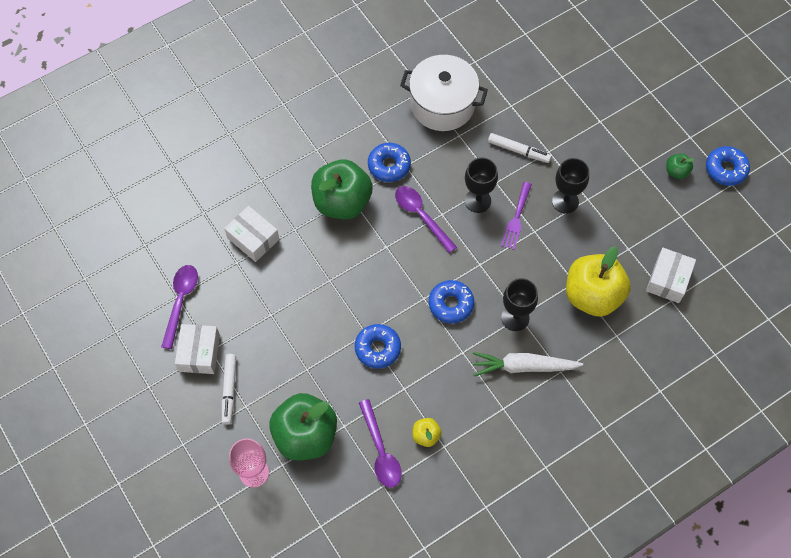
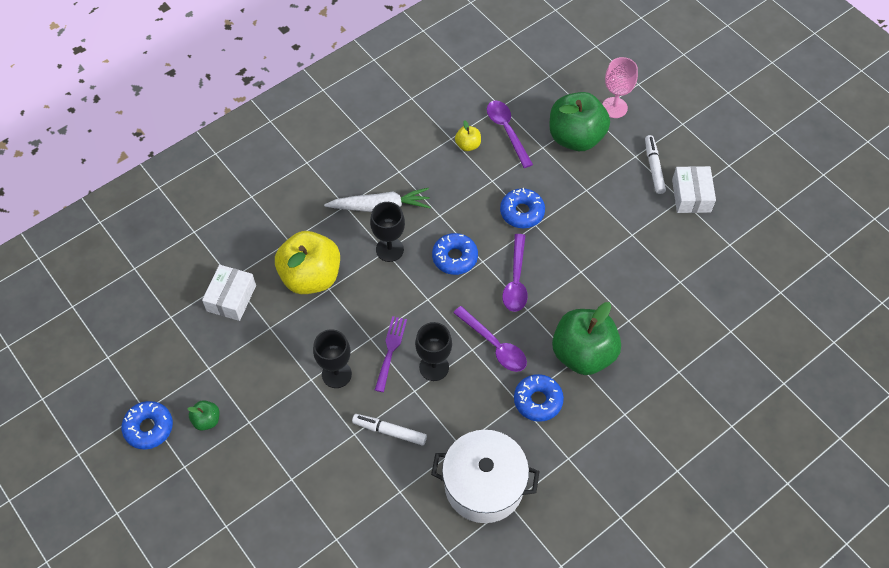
camera: 175 degrees right, 5 degrees down
purple spoon [161,265,198,349] -> purple spoon moved to [502,234,528,312]
white box [224,206,279,262] -> none

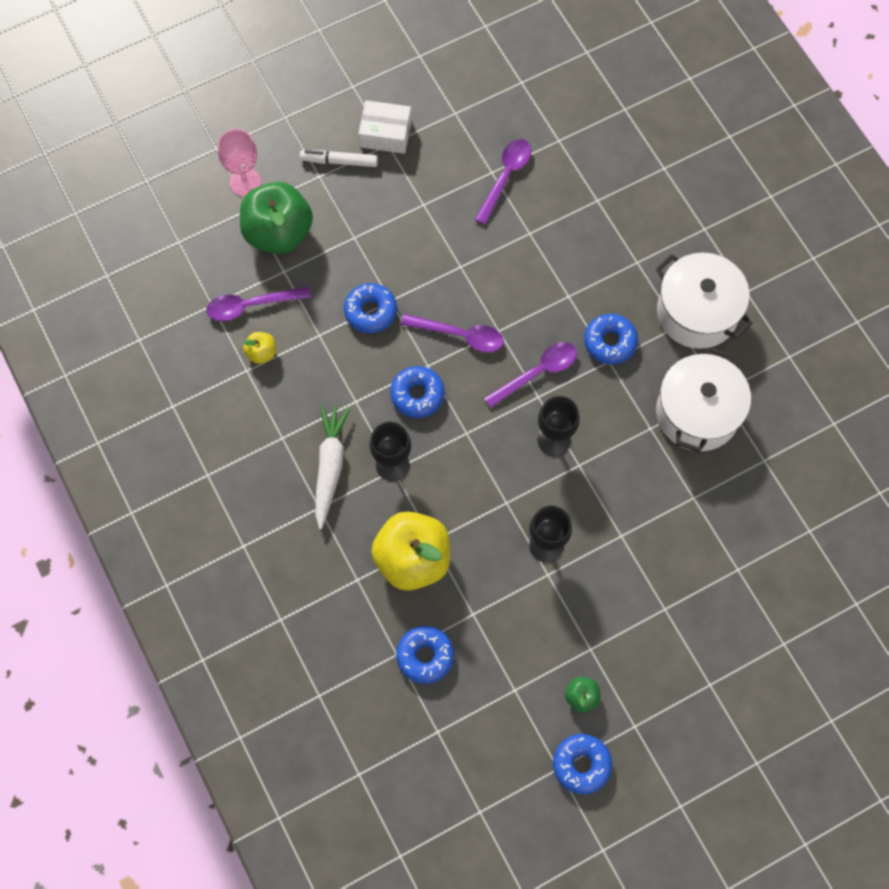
camera: 80 degrees left, 10 degrees up
white box [202,265,256,321] -> blue donut [396,626,454,684]
white marker [352,414,427,446] -> none
purple fork [375,316,407,392] -> none
green apple [552,302,621,375] -> none
none -> purple spoon [475,139,531,225]
none -> white pot [656,253,753,349]

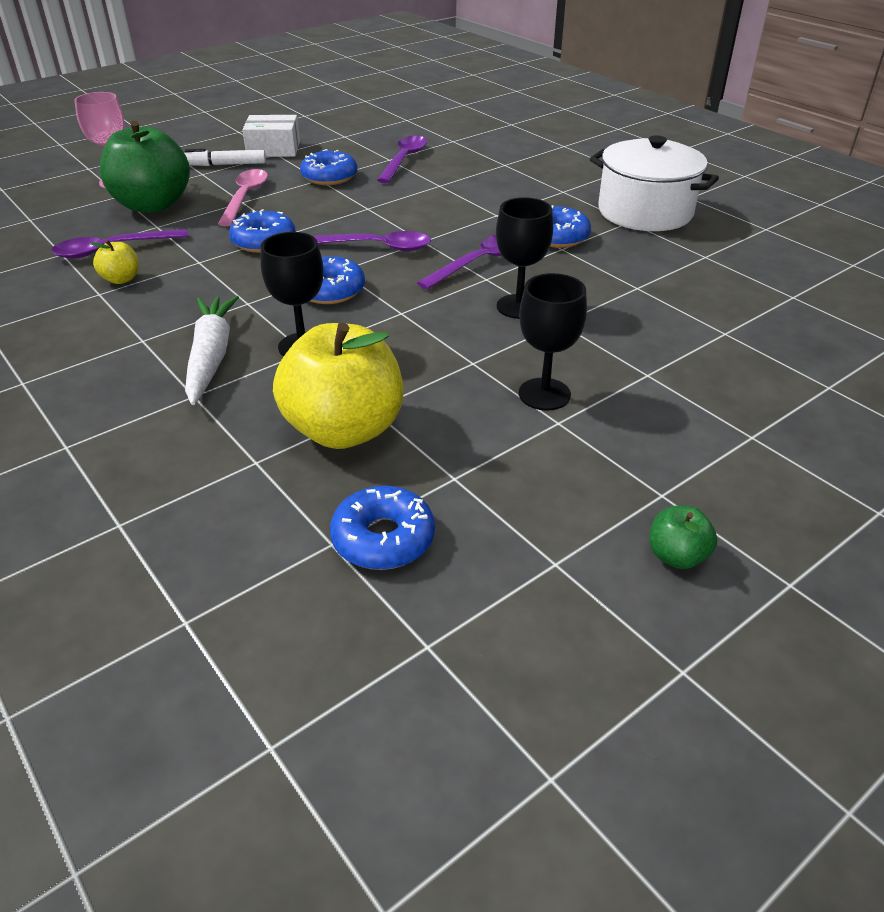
camera: 10 degrees left, 30 degrees down
blue donut [553,734,612,794] -> blue donut moved to [300,149,357,185]
white pot [656,347,751,452] -> none
none -> pink spoon [218,169,268,226]

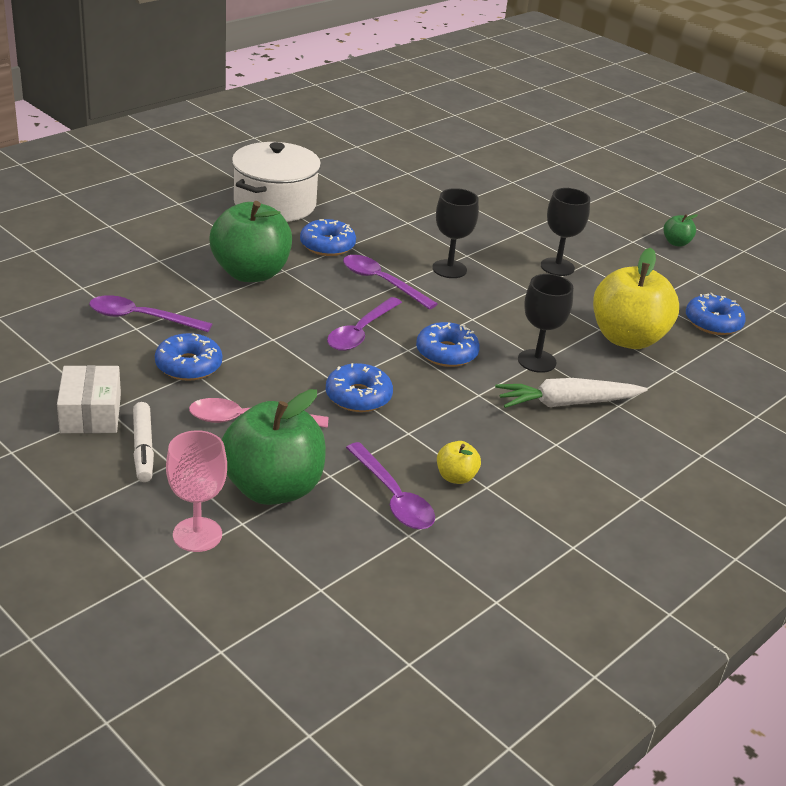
camera: 100 degrees left, 5 degrees down
purple spoon [313,231,431,251] -> purple spoon turned 150 degrees counterclockwise [327,297,402,351]
none -> green apple [209,201,292,282]

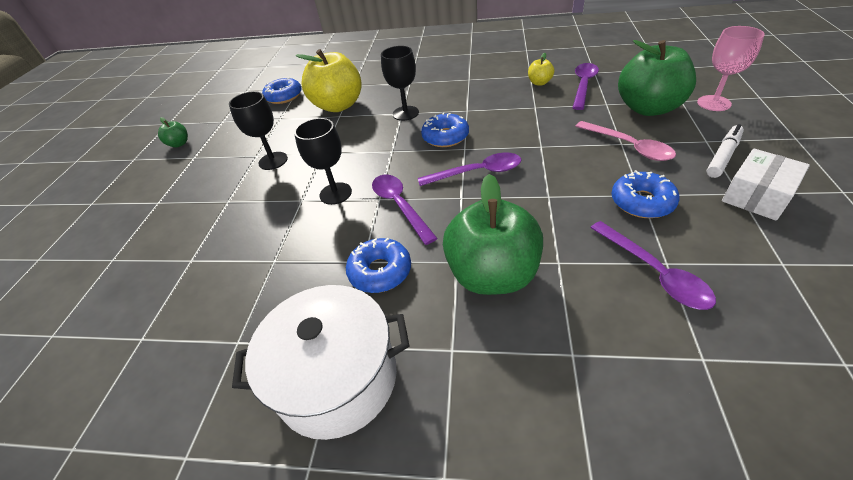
camera: 120 degrees left, 10 degrees up
blue donut [326,363,393,412] -> none
purple spoon [343,255,437,310] -> purple spoon turned 150 degrees clockwise [372,175,438,245]
white carrot [495,378,648,408] -> none

